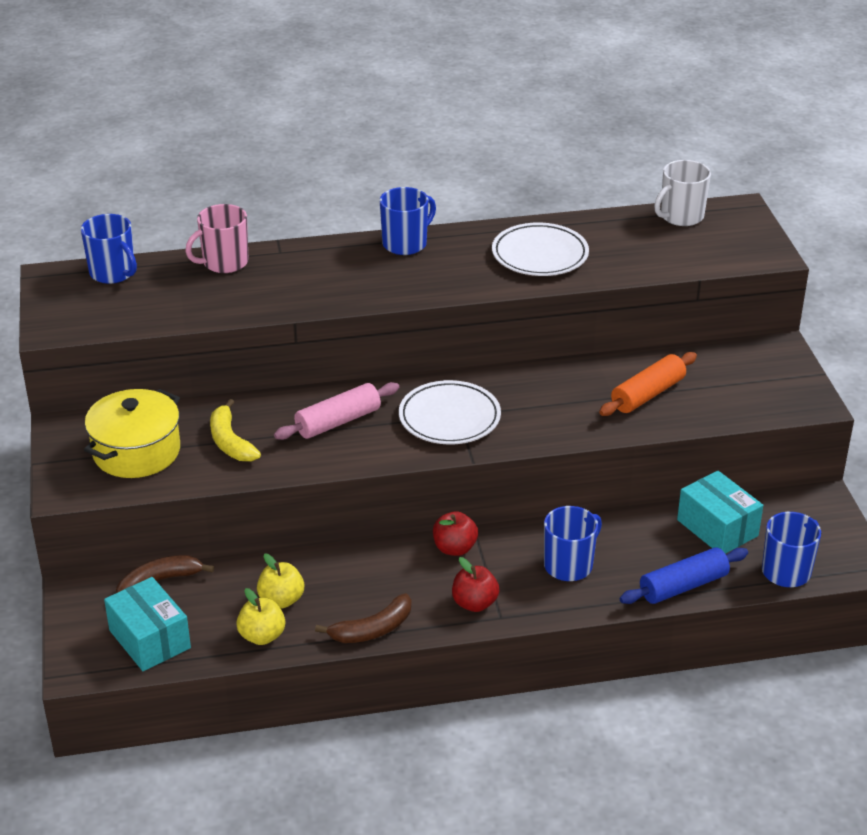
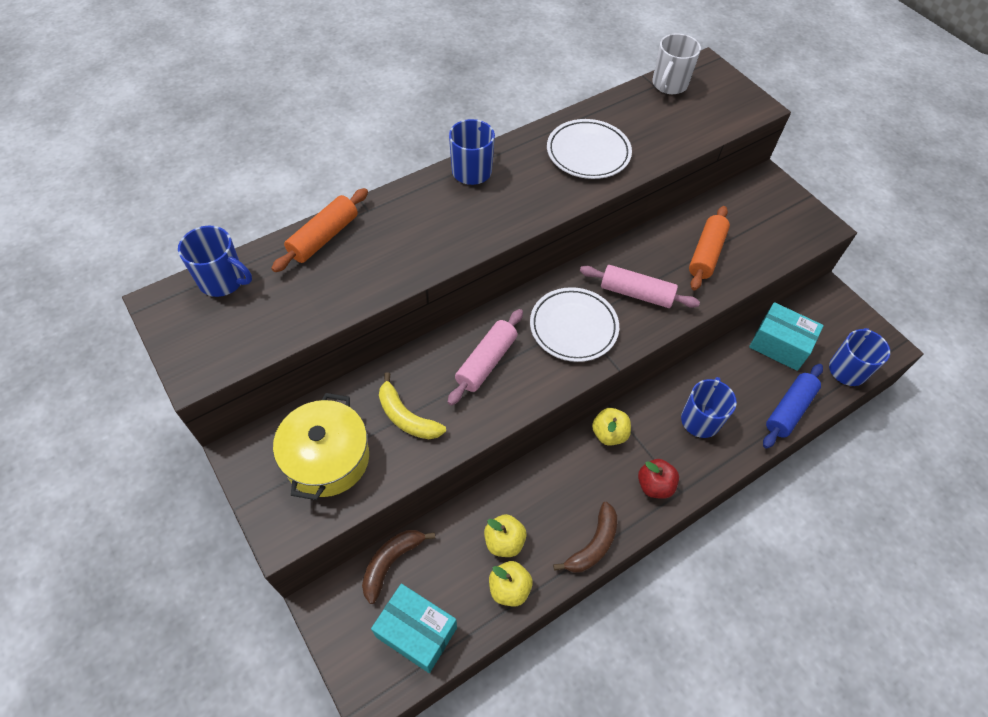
camera: 25 degrees left, 20 degrees up
pink mug [185,204,249,273] -> orange rolling pin [271,188,368,272]
red apple [433,511,478,556] -> yellow apple [592,408,631,446]
none -> pink rolling pin [580,265,700,308]

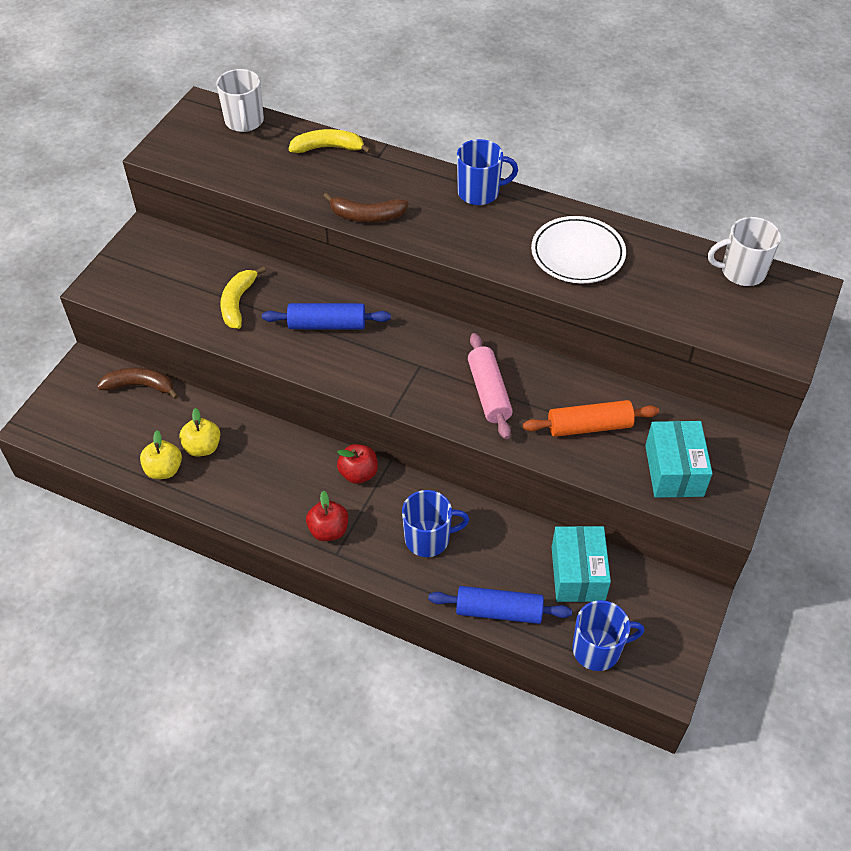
camera: 60 degrees right, 5 degrees down
blue mug [178,226,252,297] -> white mug [216,69,264,132]
orange rolling pin [271,188,368,272] -> yellow banana [289,129,371,154]
yellow pot [273,393,369,500] -> none
turquoise box [371,584,457,673] -> turquoise box moved to [645,421,713,498]
pink rolling pin [447,309,523,406] -> blue rolling pin [262,303,391,329]
white plate [530,287,619,362] -> none
brown banana [553,502,617,573] -> brown banana moved to [323,193,409,222]
yellow apple [592,408,631,446] -> red apple [337,444,378,484]

